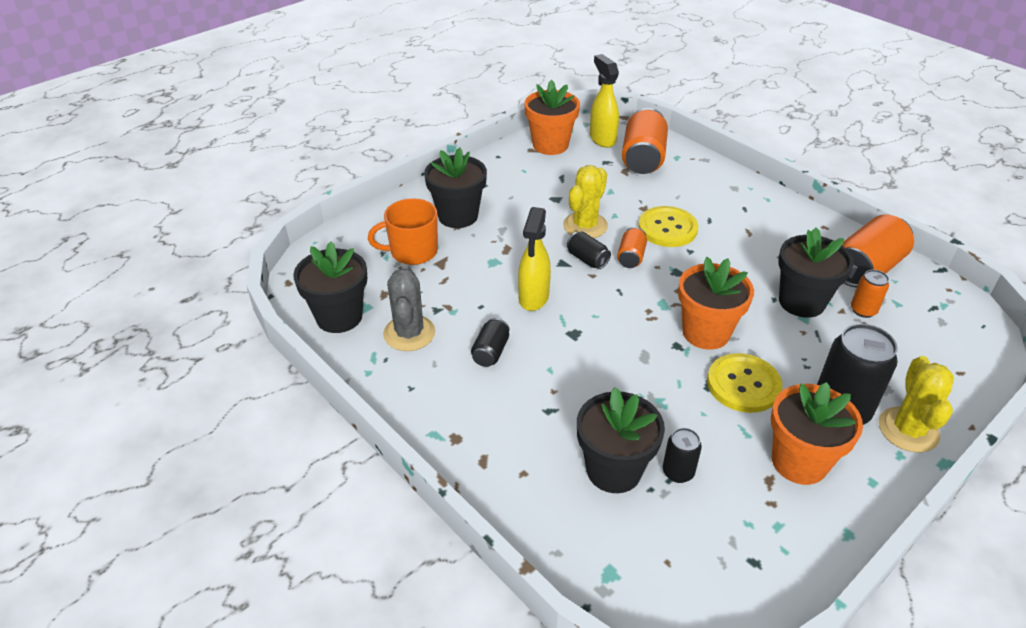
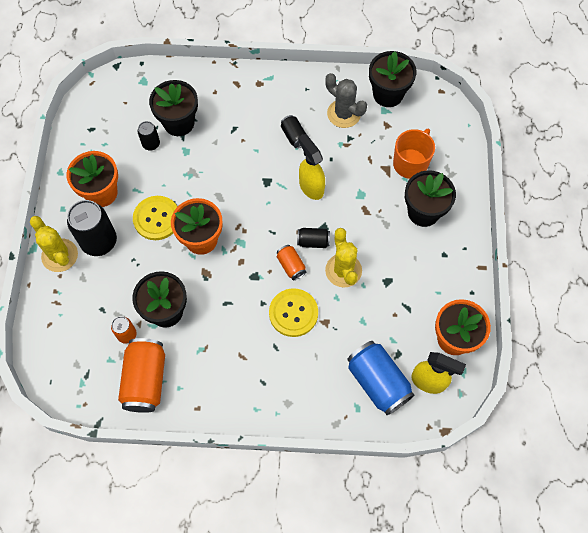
camera: 135 degrees right, 25 degrees up
orange can [622,108,668,174] -> blue can [347,341,414,415]

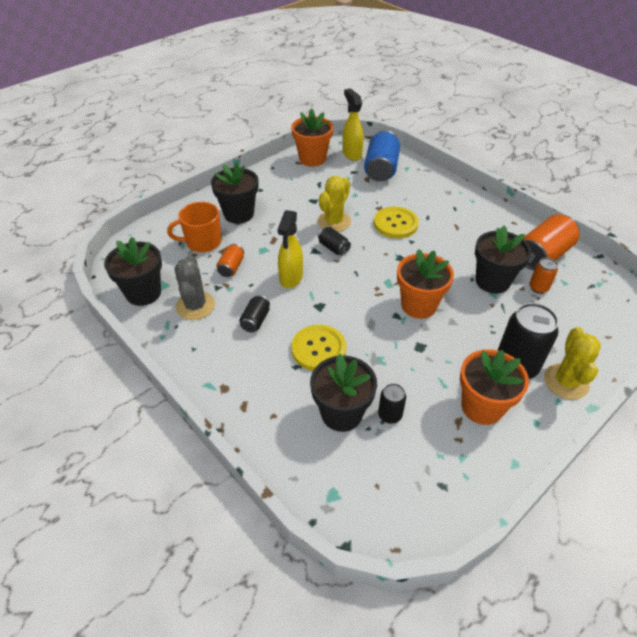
camera: 135 degrees left, 20 degrees down
yellow button [133,196,177,240] -> yellow button moved to [291,325,346,371]
orange can [277,245,307,280] -> orange can moved to [217,244,244,277]

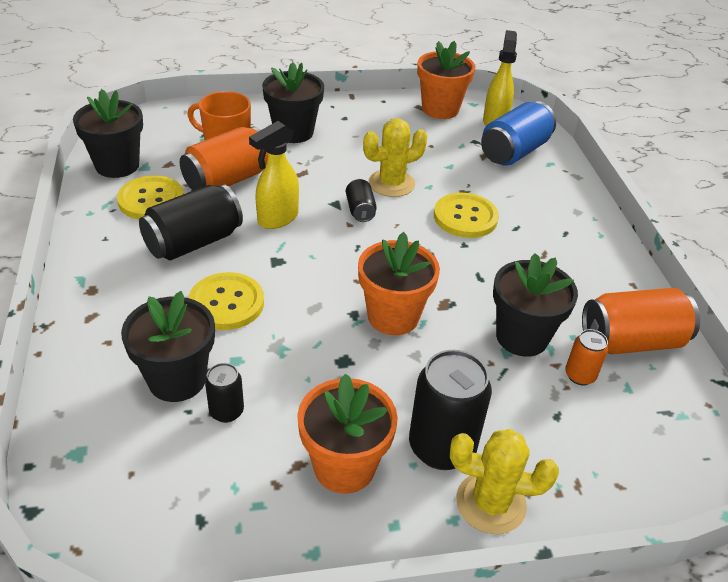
camera: 30 degrees right, 5 degrees down
grey cactus [175,255,215,320] -> yellow button [117,175,184,219]
orange can [217,244,244,277] -> orange can [180,127,268,191], size x1.93
black can [240,295,270,332] -> black can [139,184,243,260], size x1.93
yellow cactus [544,327,601,400] -> yellow cactus turned 60 degrees clockwise [450,429,559,534]

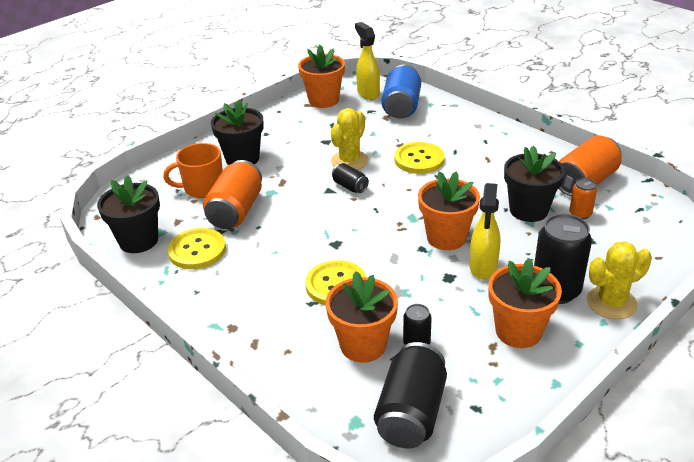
camera: 30 degrees left, 5 degrees down
black flower pot [121,291,215,402] -> orange flower pot [326,271,398,362]
black can [139,184,243,260] -> black can moved to [374,342,447,448]
yellow spray bottle [249,121,299,229] -> yellow spray bottle moved to [470,183,500,280]

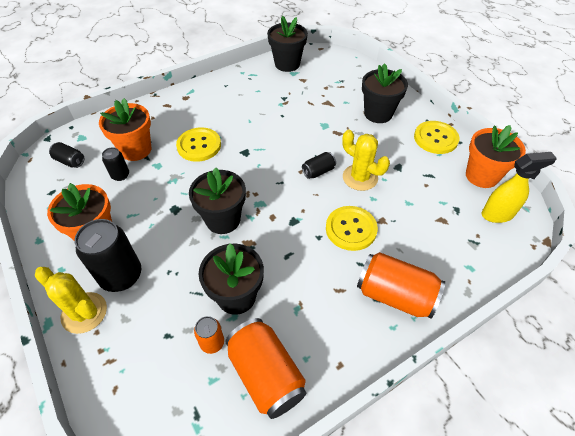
camera: 100 degrees right, 15 degrees up
orange mug [163,143,223,198] -> none
yellow button [167,228,226,269] -> yellow button moved to [414,121,459,154]
orange can [203,160,262,229] -> orange can moved to [357,252,445,319]
black can [374,342,447,448] -> black can [49,142,84,168], size x0.52
blue can [381,64,421,119] -> none
orange flower pot [418,171,480,250] -> black flower pot [189,168,246,234]
yellow spray bottle [470,183,500,280] -> none
yellow cactus [587,241,652,319] -> yellow cactus turned 45 degrees counterclockwise [35,267,107,334]

